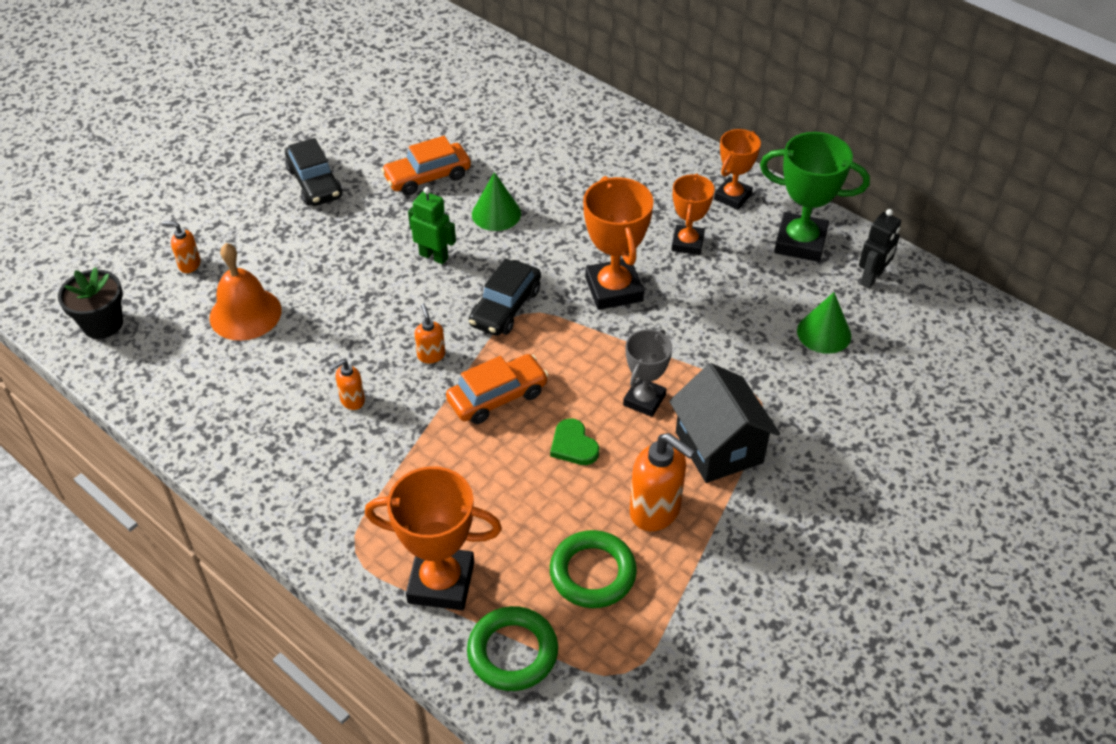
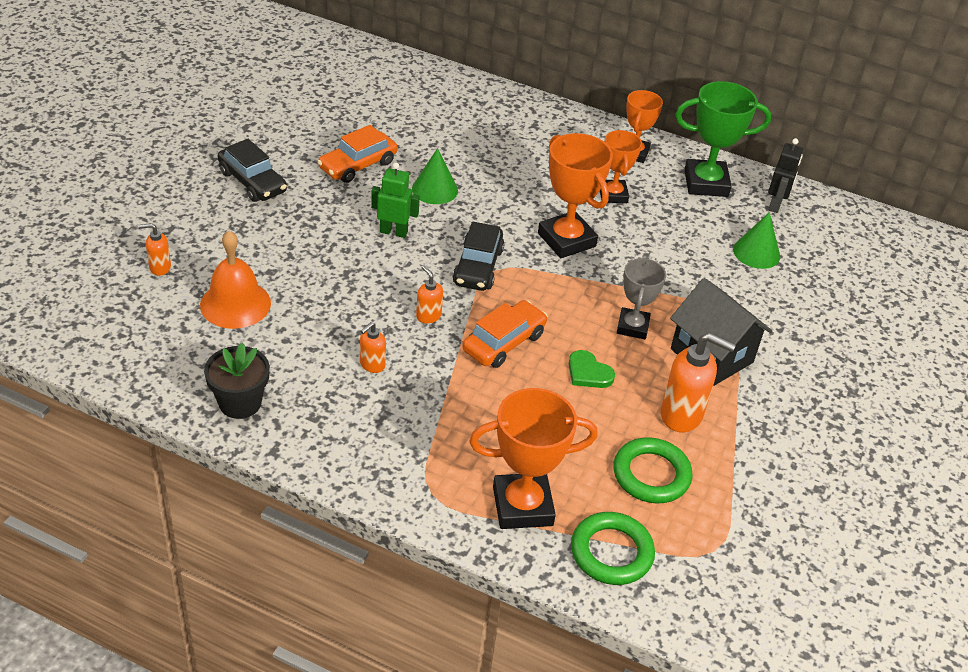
camera: 20 degrees left, 5 degrees down
black flower pot [58,267,123,339] -> black flower pot moved to [204,343,270,419]

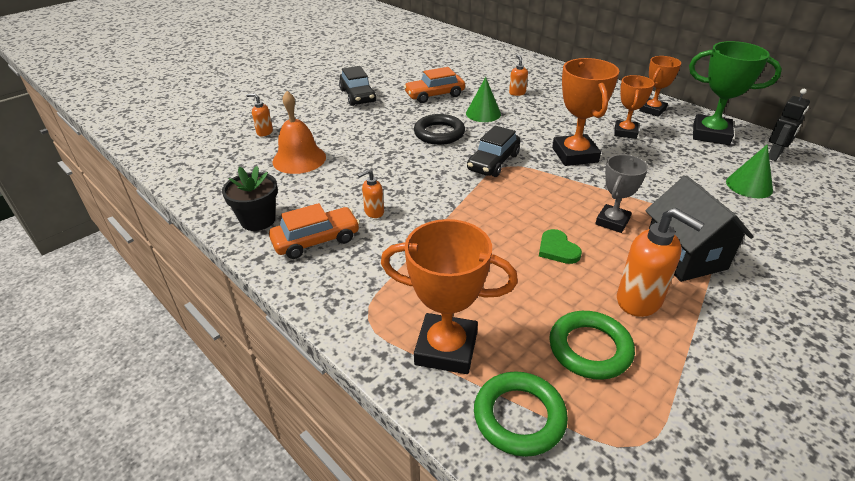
camera: 25 degrees right, 5 degrees down
green robot [371,163,420,238] -> black ring [414,114,465,145]
orange soap dispenser [416,266,443,323] -> orange soap dispenser moved to [509,55,528,96]
orange car [463,300,548,368] -> orange car moved to [269,203,360,259]

